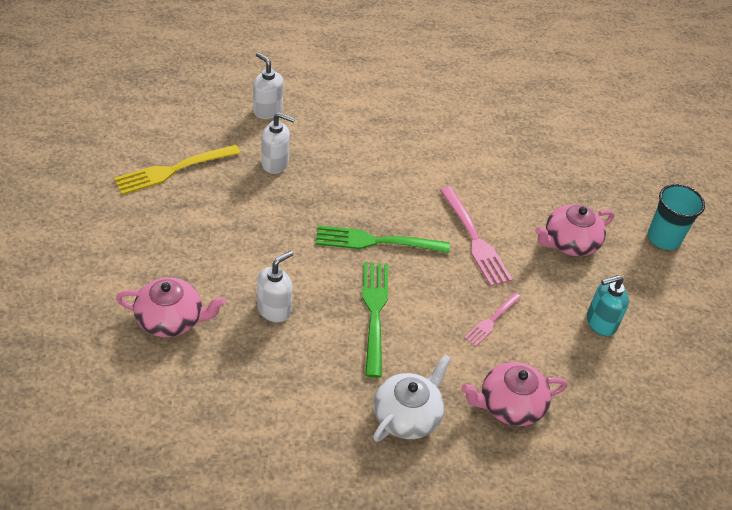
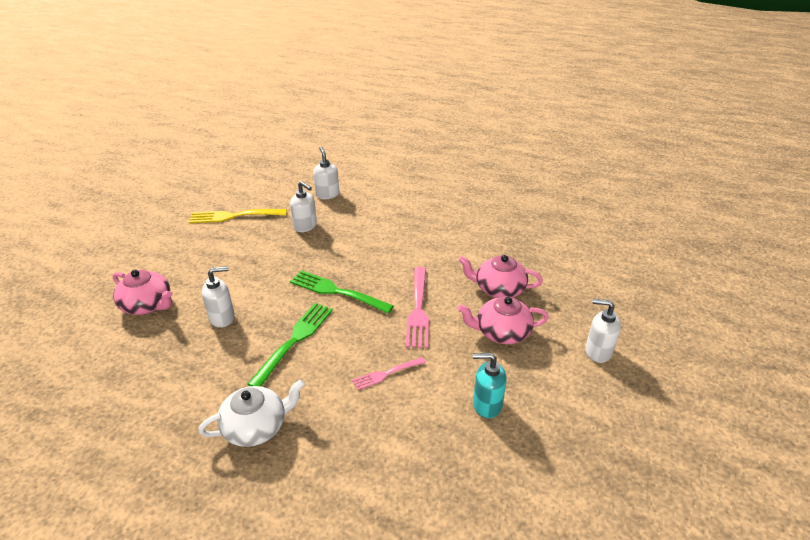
camera: 30 degrees right, 10 degrees down
pink teapot [461,362,568,426] -> pink teapot moved to [458,255,543,298]
turquoise cup [648,184,705,250] -> white soap dispenser [585,299,621,363]

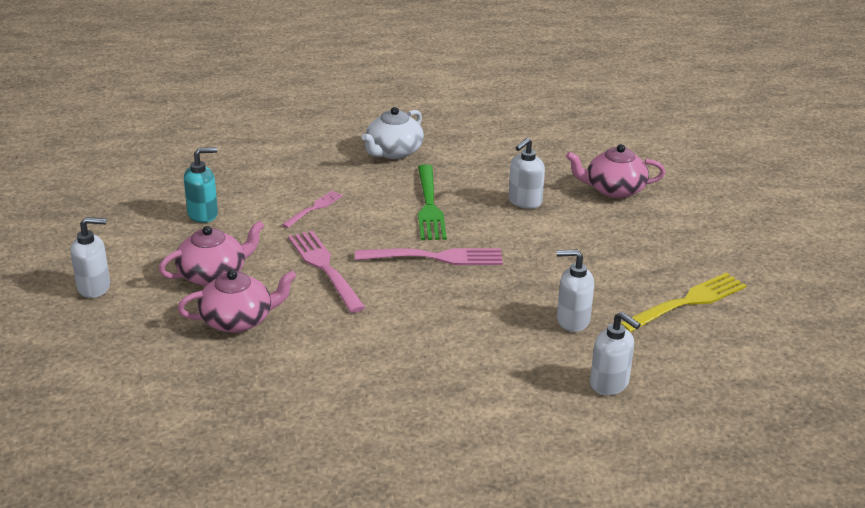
camera: 150 degrees right, 5 degrees down
green fork [290,270,394,314] -> pink fork [355,248,503,265]

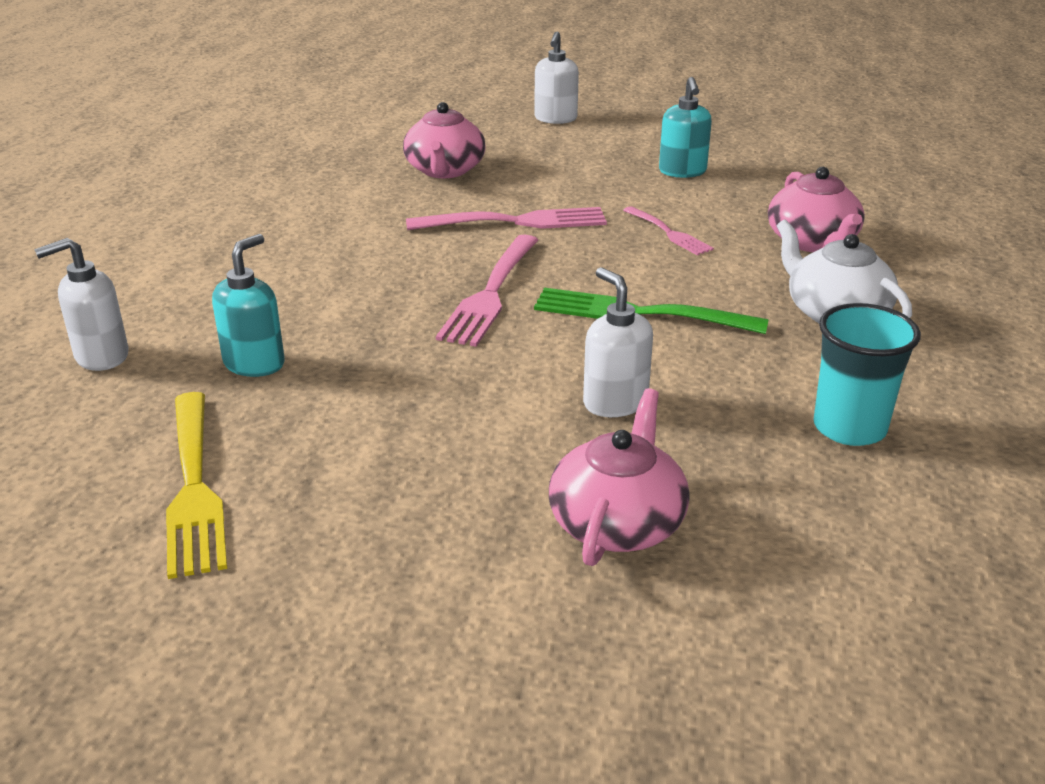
camera: 110 degrees right, 0 degrees up
pink teapot [159,220,265,286] -> pink teapot moved to [768,167,865,252]
white soap dispenser [557,249,594,332] -> turquoise soap dispenser [212,234,285,377]
none -> turquoise cup [813,303,921,446]

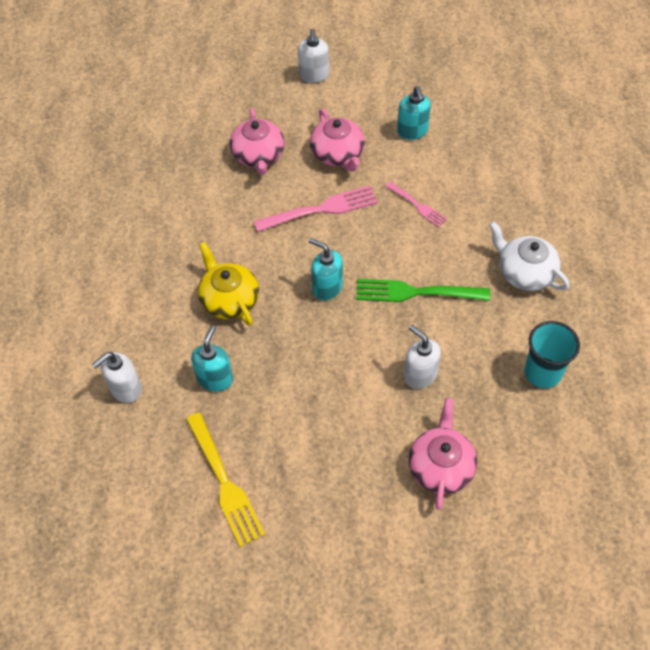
camera: 10 degrees left, 25 degrees up
pink fork [436,235,538,347] -> turquoise soap dispenser [309,238,343,300]
pink teapot [768,167,865,252] -> pink teapot moved to [310,109,365,172]
none -> yellow teapot [198,242,259,326]

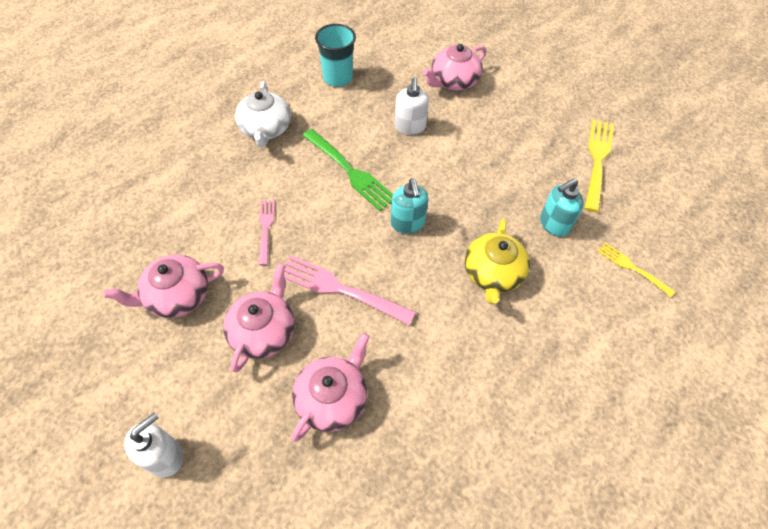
camera: 140 degrees left, 0 degrees up
white soap dispenser [91,352,142,403] -> yellow fork [597,242,675,297]
turquoise soap dispenser [397,86,431,140] -> pink teapot [103,255,224,318]

